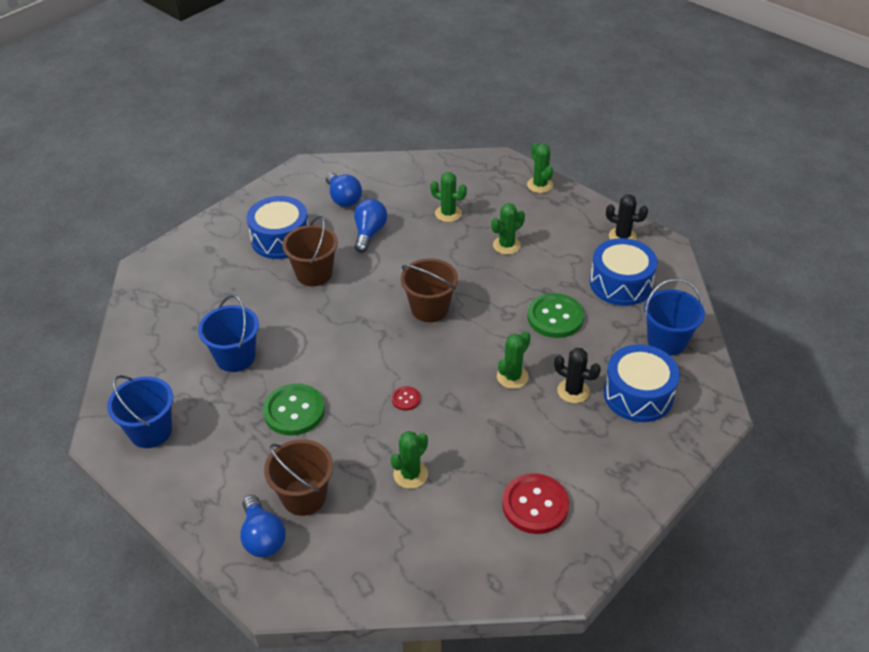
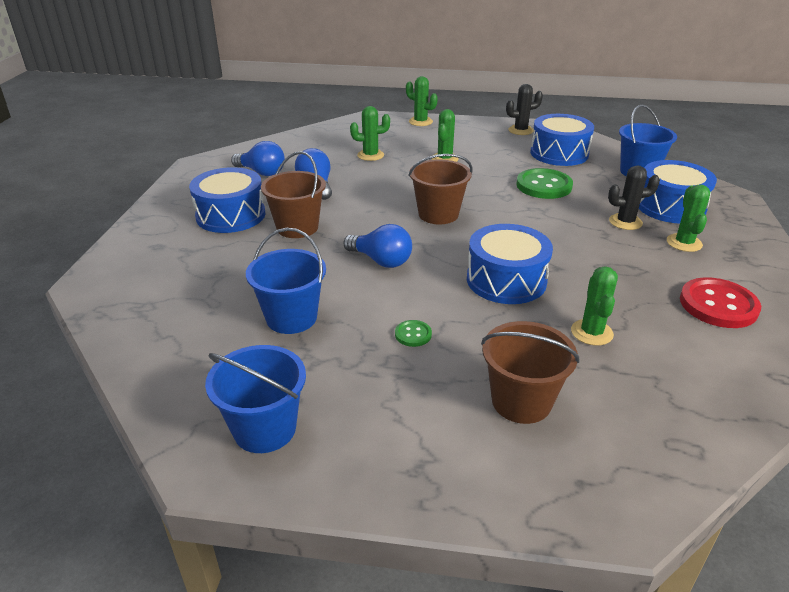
camera: 35 degrees left, 10 degrees down
blue light bulb [240,495,286,558] -> blue light bulb moved to [343,224,412,268]
green button [263,383,325,436] -> green button [395,320,432,347], size x0.48
red button [392,386,420,411] -> blue drum [467,224,553,304]
green cactus [497,331,531,389] -> green cactus moved to [667,184,710,252]

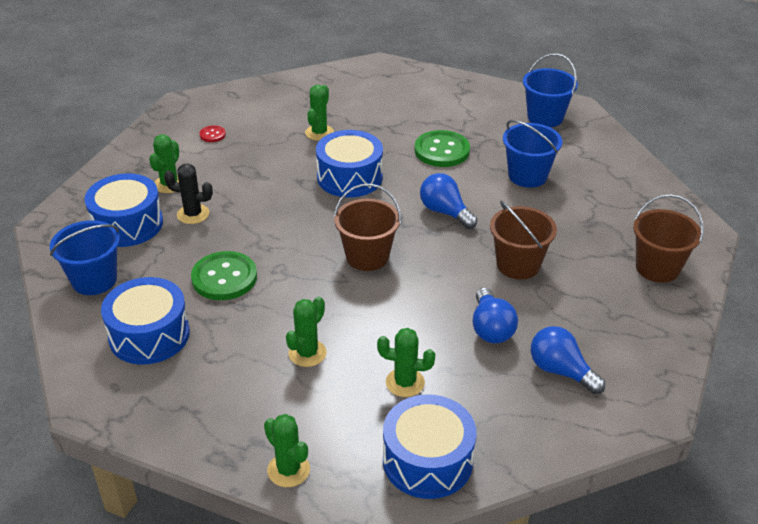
camera: 165 degrees left, 5 degrees up
blue drum [189,167,266,233] -> blue drum moved to [383,394,476,499]
green button [395,320,432,347] -> green button [414,130,470,167], size x2.10
brown bucket [481,321,579,424] -> brown bucket moved to [633,194,704,283]
black cactus [506,84,543,135] -> none
red button [680,277,761,328] -> red button [200,125,226,142], size x0.48

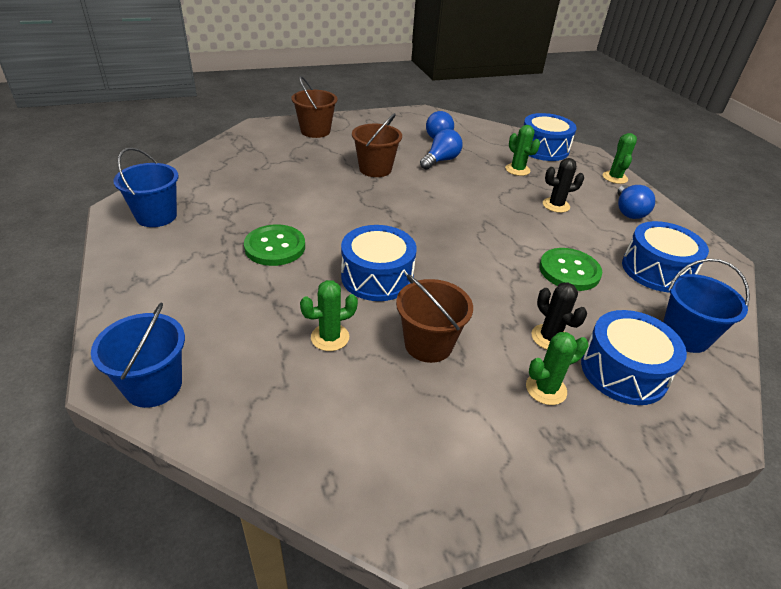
camera: 135 degrees left, 0 degrees up
red button [200,125,226,142] -> none
green cactus [286,297,326,367] -> black cactus [543,158,584,213]
brown bucket [334,184,401,271] -> brown bucket moved to [396,274,473,363]
blue light bulb [420,173,478,229] -> blue light bulb moved to [618,185,655,219]
blue bucket [503,120,563,188] -> blue bucket moved to [91,303,185,408]

